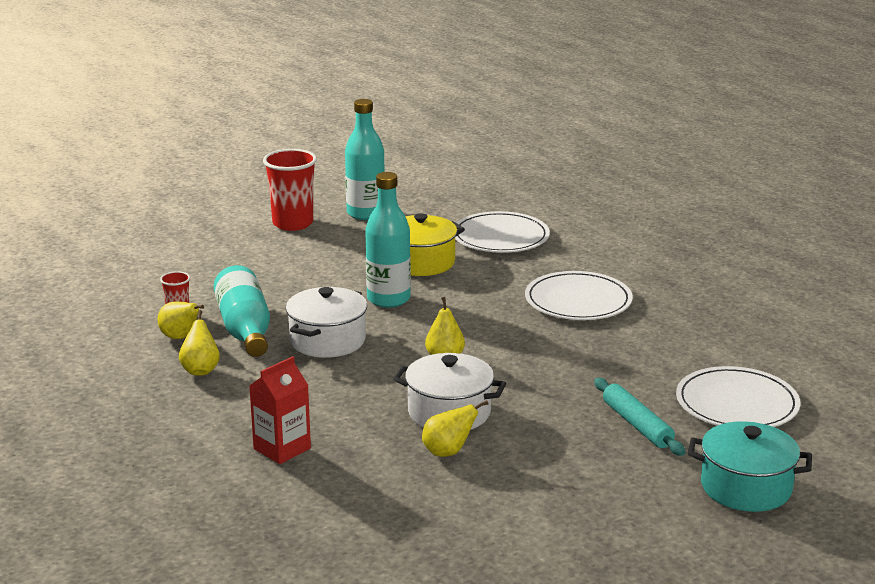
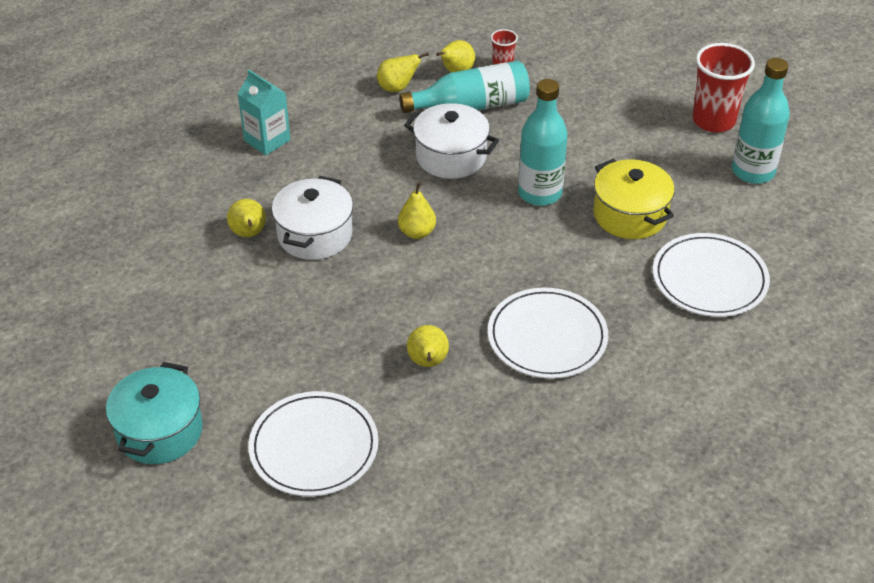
camera: 90 degrees right, 20 degrees up
red carton [249,356,311,464] -> turquoise carton [238,70,290,155]
turquoise rolling pin [594,378,686,456] -> none
none -> yellow pear [407,325,449,367]

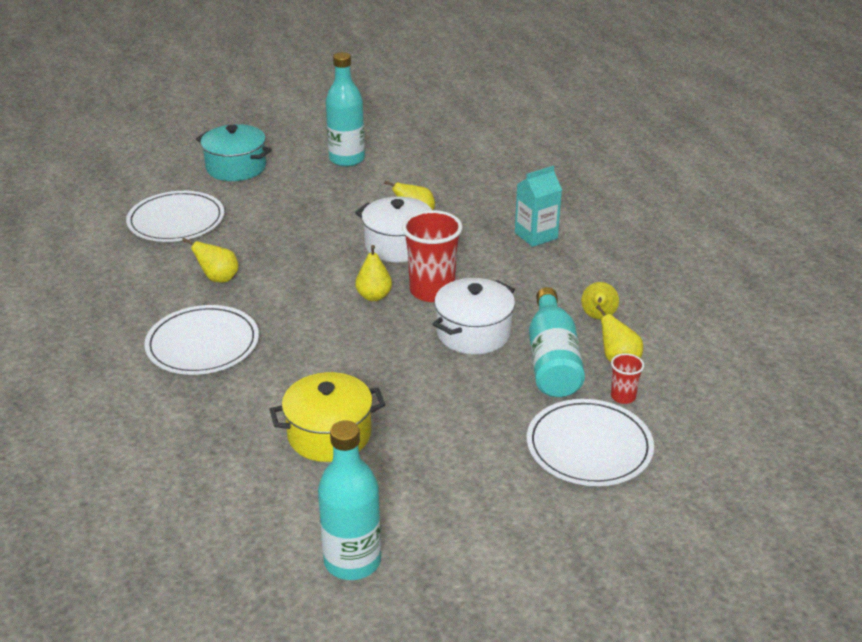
camera: 105 degrees right, 10 degrees down
turquoise bottle [518,79,568,206] -> turquoise bottle moved to [326,52,365,167]
white plate [653,233,770,317] -> white plate moved to [527,399,654,486]
red cup [692,43,755,132] -> red cup moved to [402,210,462,302]

